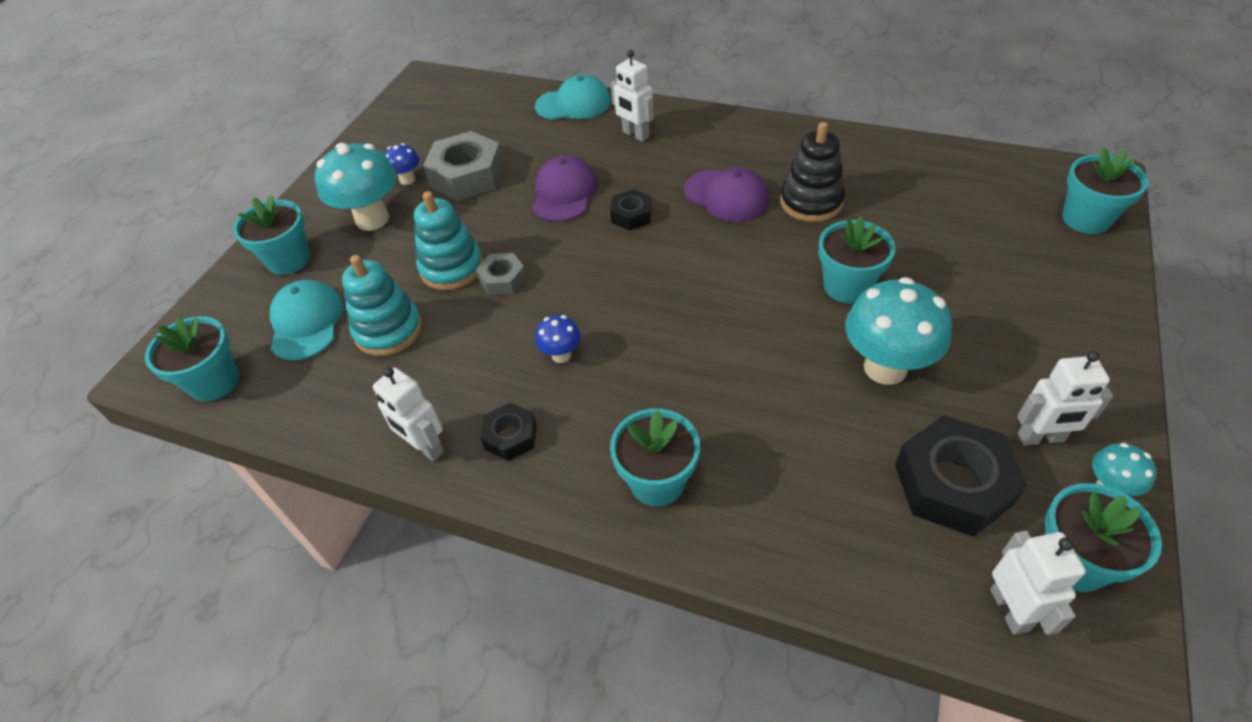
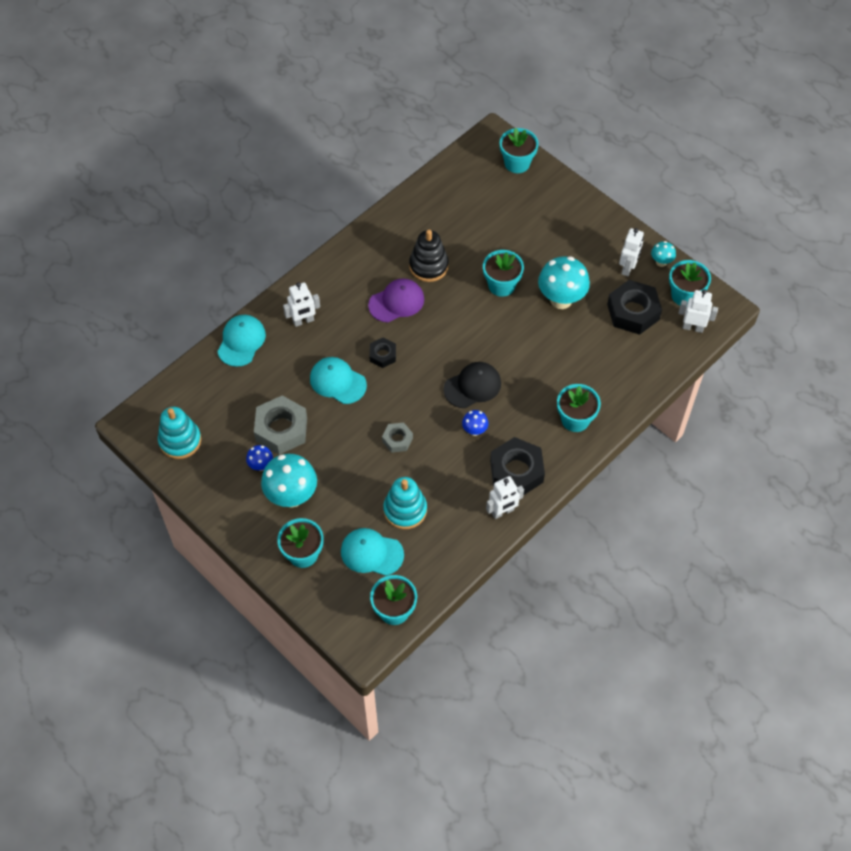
camera: 70 degrees left, 10 degrees up
turquoise stacking toy [414,191,483,290] -> turquoise stacking toy moved to [158,407,201,459]
black nut [481,402,537,461] -> black nut [490,437,545,495], size x1.84
purple cap [532,156,597,222] -> turquoise cap [310,357,367,404]
none -> black cap [443,362,501,408]

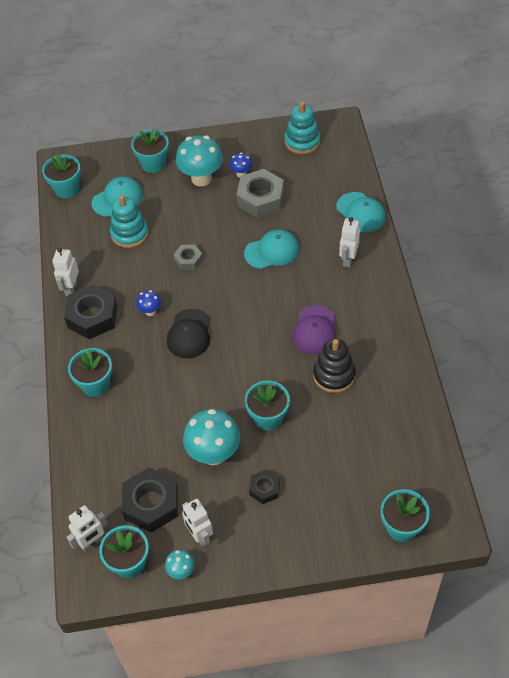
camera: 130 degrees right, 5 degrees down
black nut [369,338,396,368] -> black nut moved to [249,469,280,504]

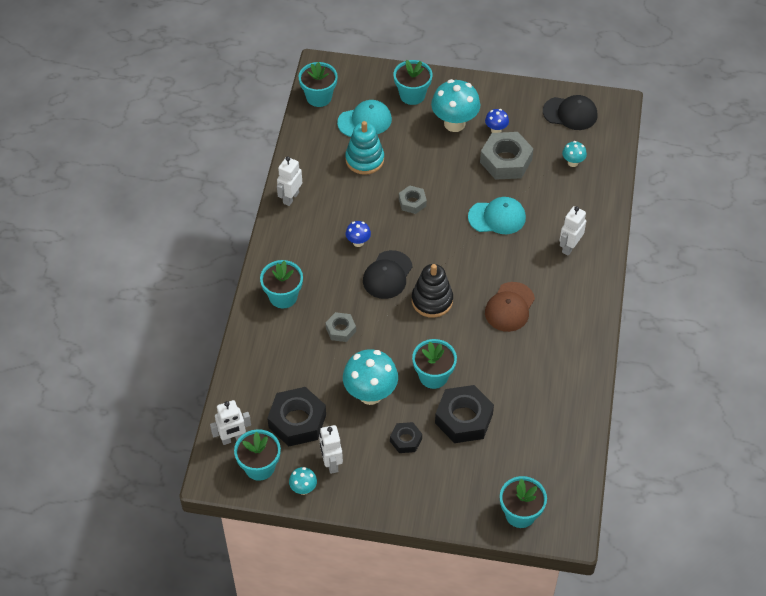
camera: 15 degrees right, 0 degrees up
black nut [64,285,117,339] -> black nut moved to [435,385,494,443]
turquoise stacking toy [285,101,320,154] -> black cap [543,95,597,130]
purple cap [293,305,336,355] -> brown cap [485,282,535,332]
black stacking toy [313,339,356,393] -> black stacking toy moved to [412,264,453,318]
turquoise cap [336,192,385,232] -> none
none -> grey nut [325,312,356,342]
none -> turquoise mushroom [562,141,587,167]

